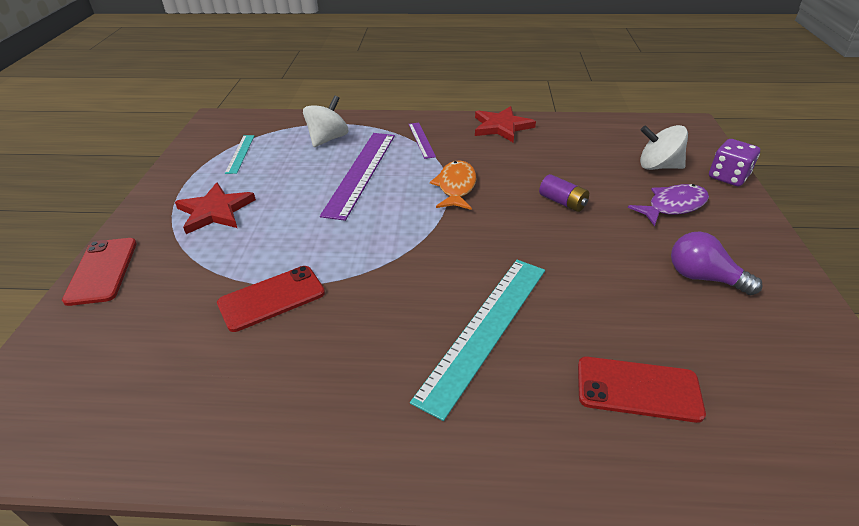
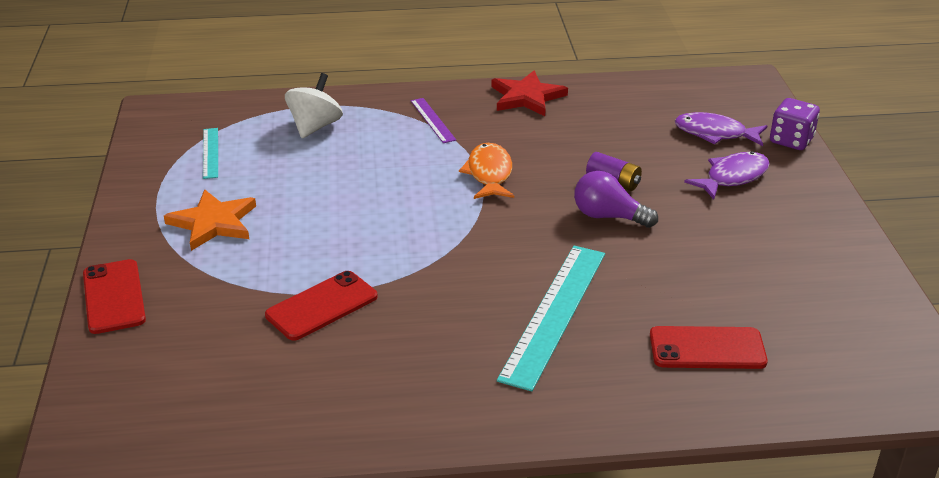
camera: 10 degrees left, 5 degrees down
red star [175,182,256,234] -> orange star [164,189,256,251]
purple ruler [320,133,395,221] -> none
white spinning top [640,125,688,170] -> purple fish [675,112,767,146]
purple light bulb [671,231,763,295] -> purple light bulb moved to [574,171,658,228]

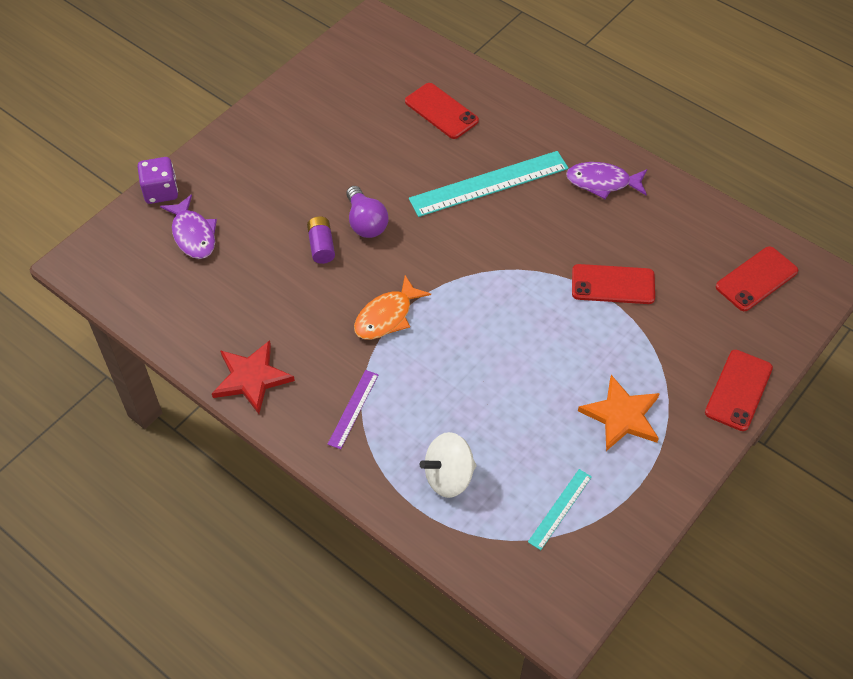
camera: 135 degrees left, 20 degrees up
purple fish [684,151,769,200] -> purple fish moved to [566,162,647,199]
none -> red phone [716,246,798,311]

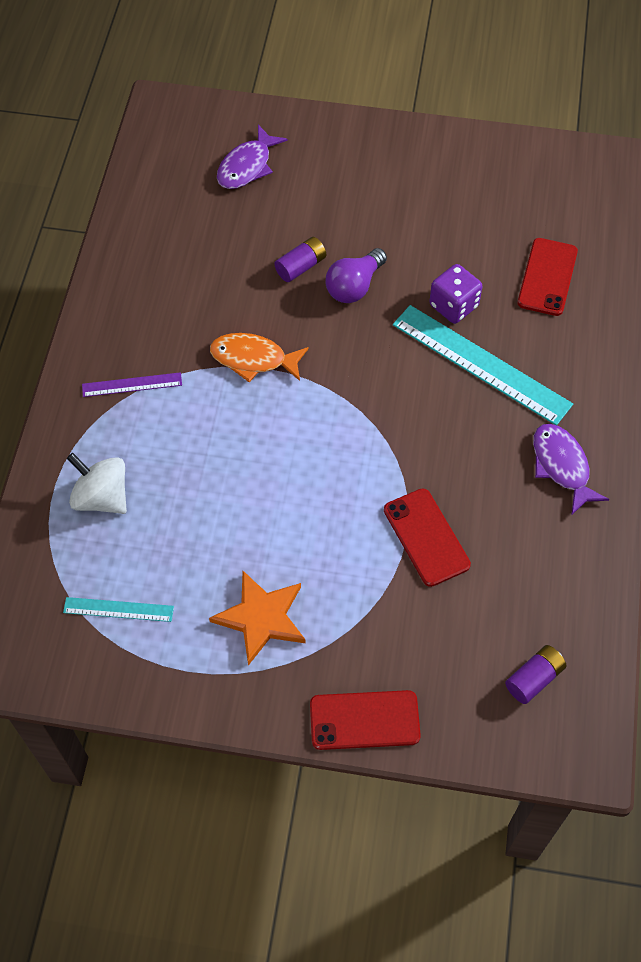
camera: 60 degrees right, 5 degrees up
purple dice [138,157,178,204] -> purple dice moved to [429,264,482,324]
red star [212,340,295,414] -> none
red phone [716,246,798,311] -> purple battery [505,645,566,704]

